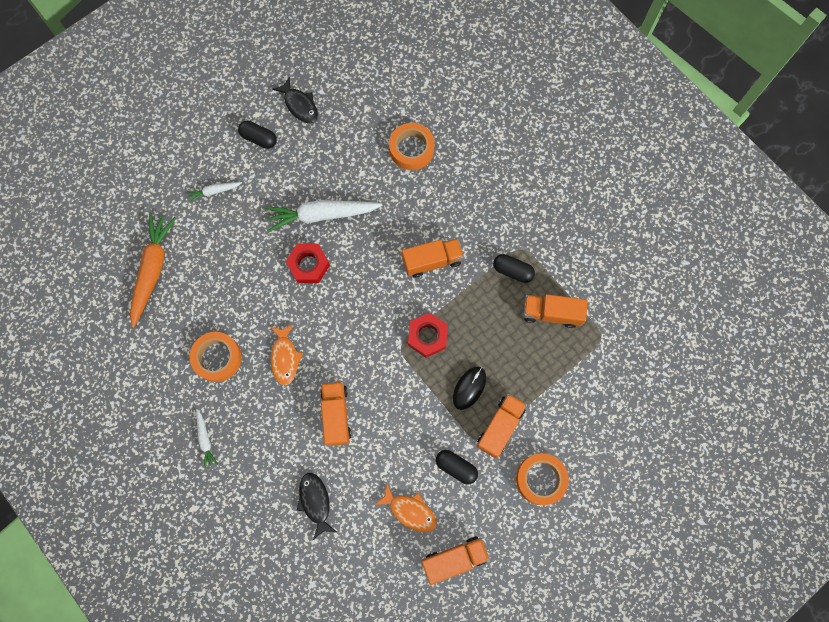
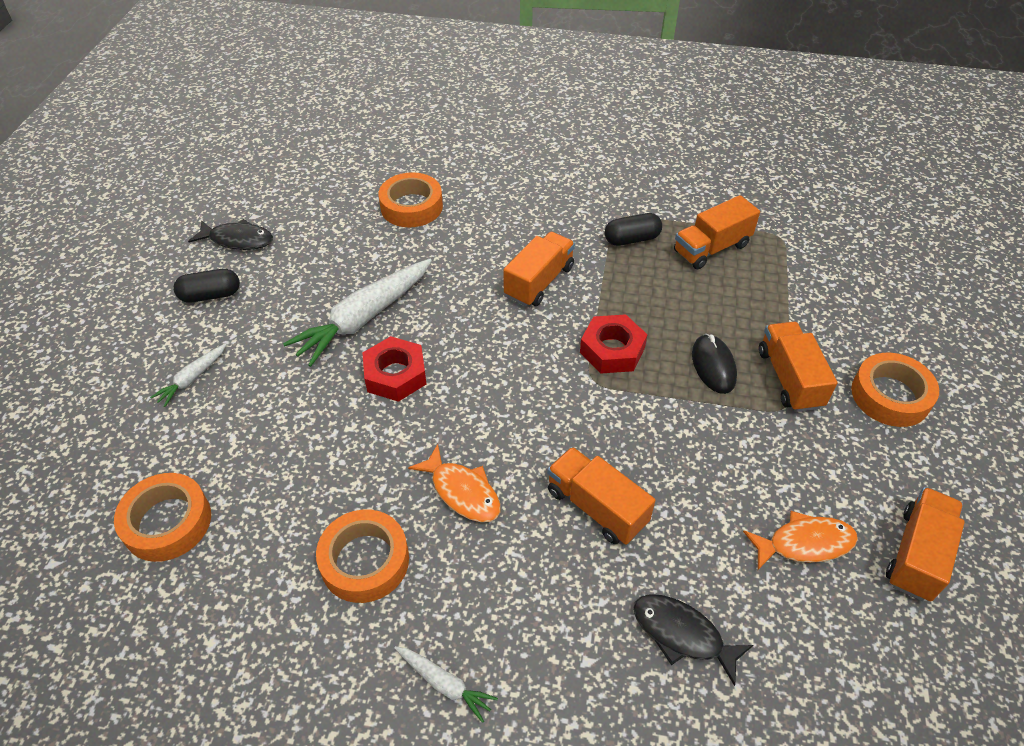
camera: 40 degrees left, 25 degrees down
orange carrot [130,213,176,328] -> orange tape [114,473,211,562]
black capsule [436,450,478,484] -> none

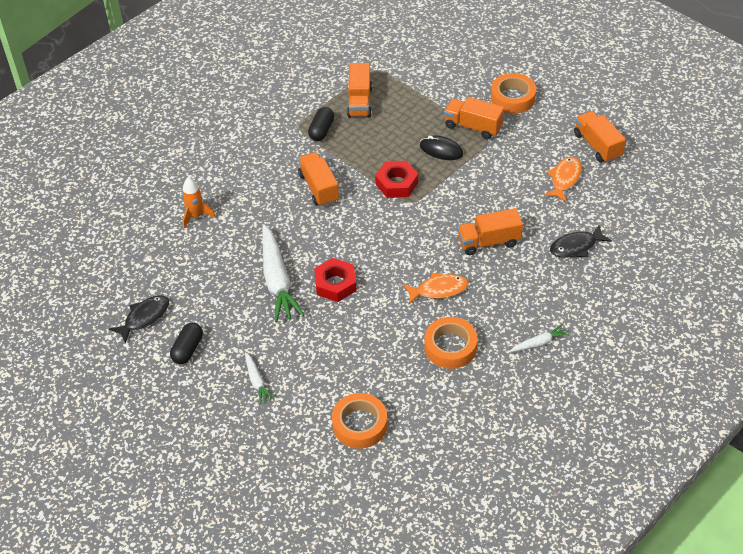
camera: 55 degrees left, 0 degrees up
orange tape [378,172,443,227] -> orange rocket [182,177,216,229]

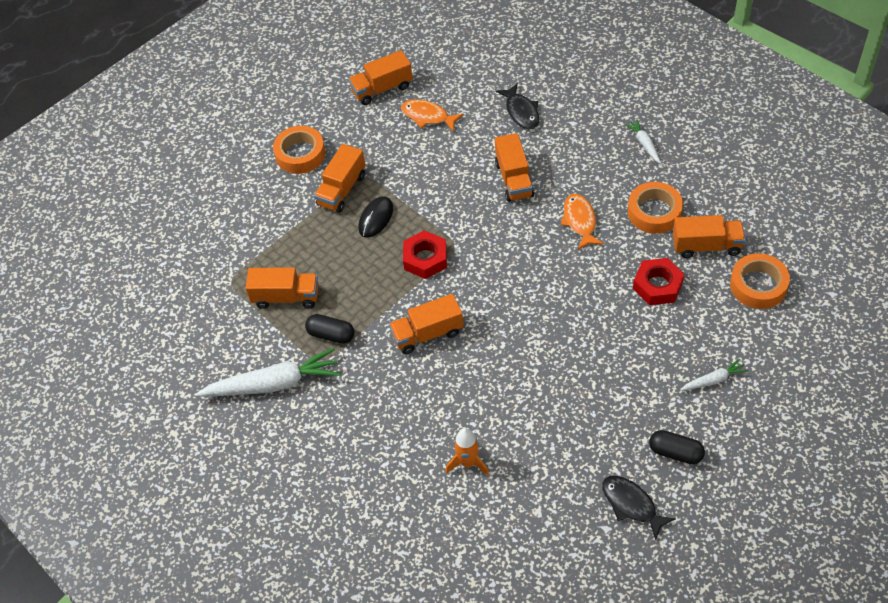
camera: 85 degrees left, 5 degrees up
white carrot [262,224,304,322] -> white carrot moved to [196,348,341,397]
red nut [314,258,357,302] -> red nut moved to [633,258,684,305]
none -> orange truck [673,215,746,258]

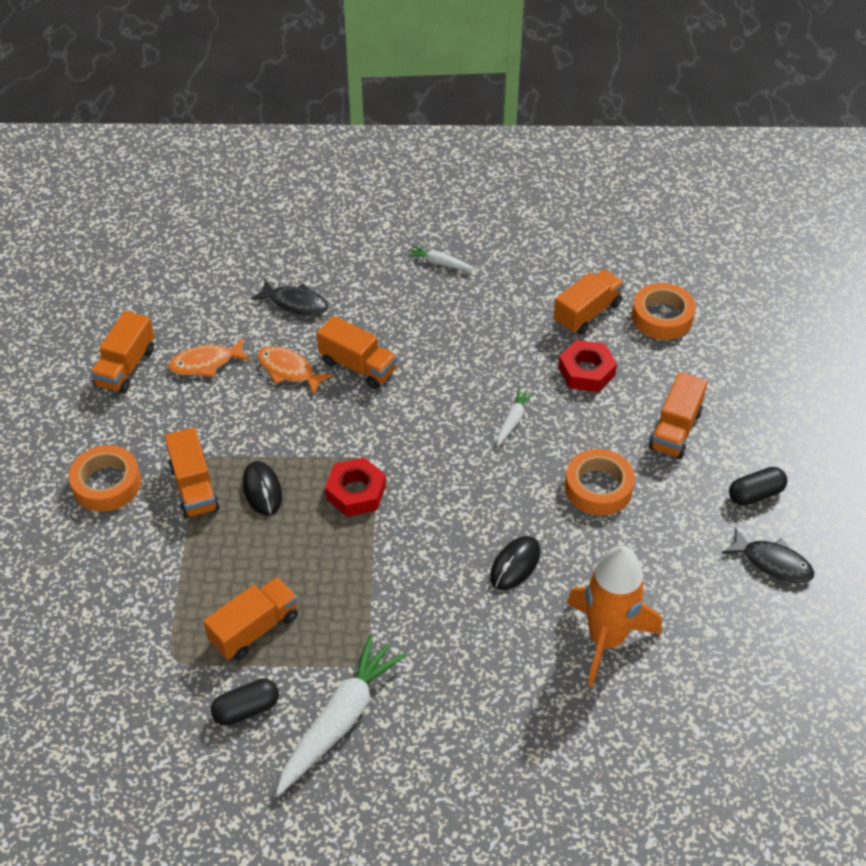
camera: 50 degrees left, 5 degrees down
black capsule [305,314,354,344] -> black capsule moved to [211,679,279,726]
orange truck [389,294,464,354] -> orange truck moved to [649,372,707,459]
orange rocket [446,428,489,476] -> orange rocket [566,545,662,687], size x1.88
orange fish [561,194,604,250] -> orange fish moved to [257,346,333,395]
black fish [602,476,675,540] -> black fish turned 150 degrees counterclockwise [722,528,814,583]
orange tape [628,182,683,234] -> orange tape moved to [565,449,635,515]
white carrot [681,359,748,391] -> white carrot moved to [497,388,535,447]
none -> black mouse [490,536,540,590]

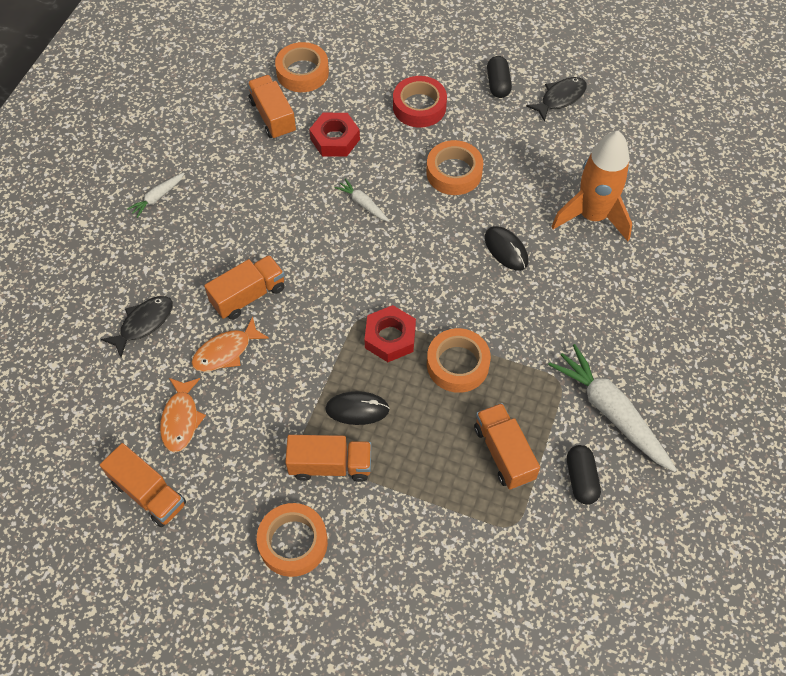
camera: 70 degrees left, 10 degrees up
orange truck [649,372,707,459] -> red tape [393,76,447,128]
none -> orange tape [427,328,491,393]

